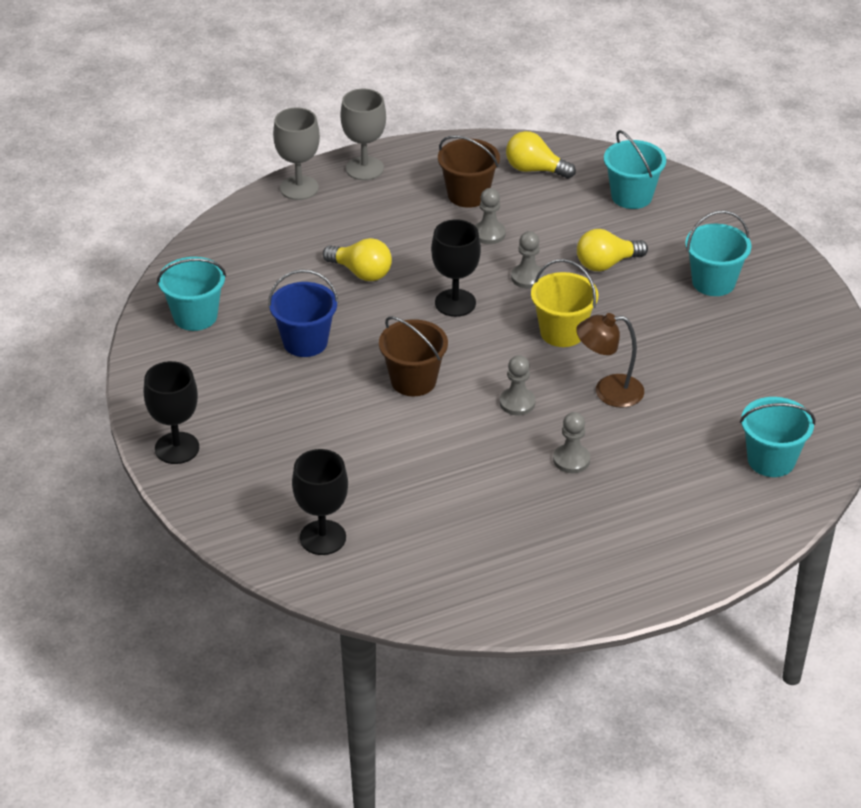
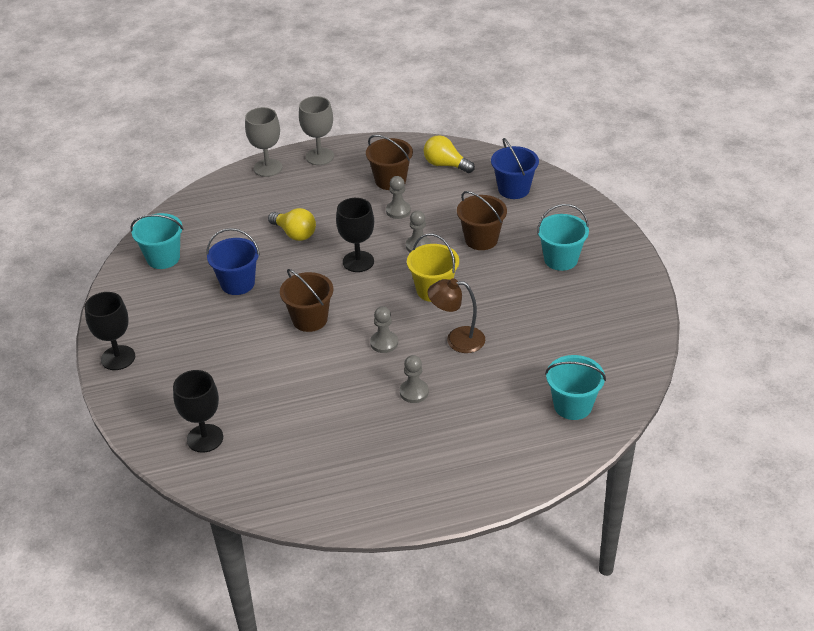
camera: 10 degrees right, 0 degrees up
yellow light bulb [577,229,648,271] -> brown bucket [457,191,507,250]
turquoise bucket [604,130,666,209] -> blue bucket [491,138,539,199]

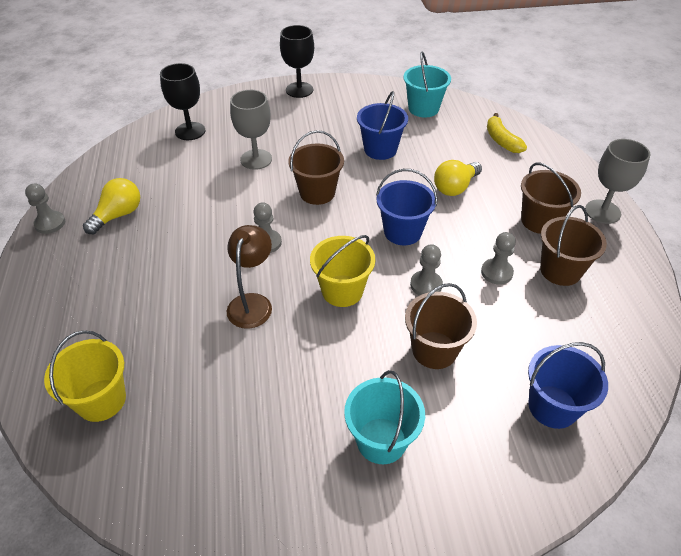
camera: 95 degrees right, 5 degrees up
grey goblet [245,107,282,177] -> grey goblet moved to [230,90,272,170]
black goblet [336,198,374,272] -> blue bucket [376,169,437,245]
grey pawn [400,355,429,403] -> grey pawn moved to [25,183,65,234]
yellow light bulb [424,135,475,173] -> yellow light bulb moved to [83,178,140,234]
turquoise bucket [545,355,606,420] -> yellow bucket [44,330,126,422]
none -> yellow banana [487,113,527,153]
none -> brown bucket [521,163,581,234]

